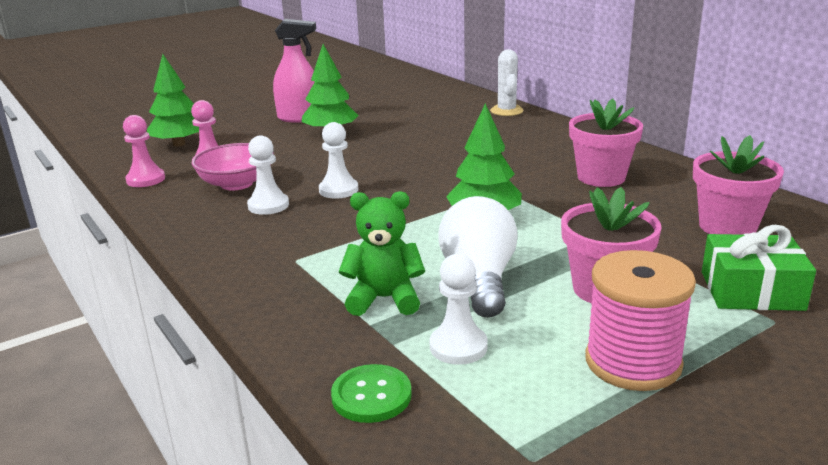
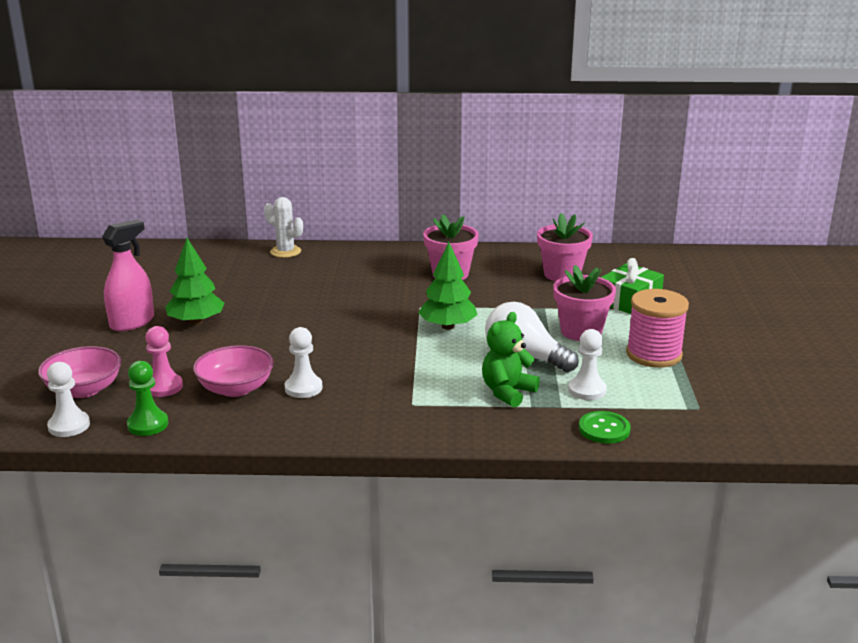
camera: 55 degrees left, 0 degrees up
pink pawn [123,115,165,187] -> green pawn [127,361,168,436]
green tree [147,54,199,147] -> pink bowl [38,346,121,398]
white pawn [319,122,358,199] -> white pawn moved to [47,362,90,437]

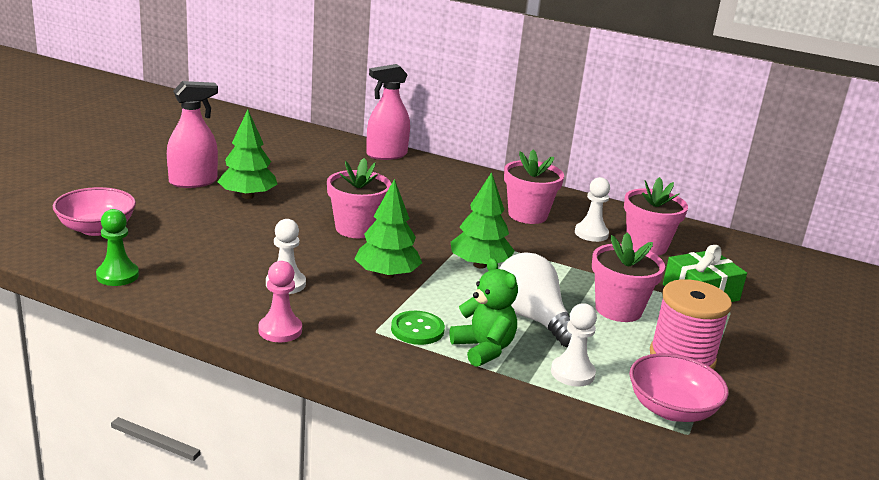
camera: 20 degrees right, 0 degrees up
white pawn [47,362,90,437] -> white pawn moved to [575,177,610,242]
pink pawn [146,326,183,397] -> pink pawn moved to [258,261,302,342]
pink bowl [193,345,274,397] -> pink bowl moved to [629,353,729,422]
white cactus [264,197,303,258] -> pink spray bottle [366,64,410,160]
green teddy bear [482,312,540,408] -> green teddy bear turned 90 degrees clockwise [450,258,518,367]
green button [579,411,631,444] -> green button moved to [391,311,445,345]
none -> pink flower pot [327,158,391,238]
none -> green tree [355,179,422,279]

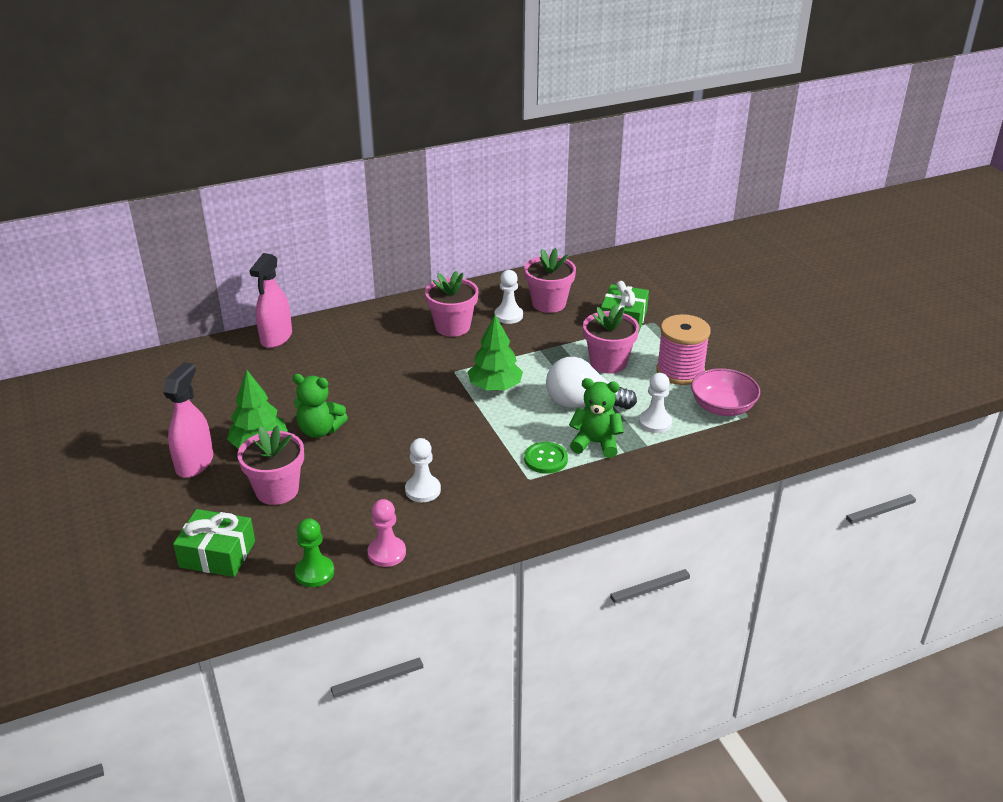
camera: 45 degrees left, 10 degrees up
pink bowl [53,187,136,236] -> green gift [173,509,255,577]
pink pawn [258,261,302,342] -> pink pawn moved to [367,499,406,567]
pink flower pot [327,158,391,238] -> pink flower pot moved to [237,425,304,505]
green tree [355,179,422,279] -> none
none -> green teddy bear [292,374,348,438]

